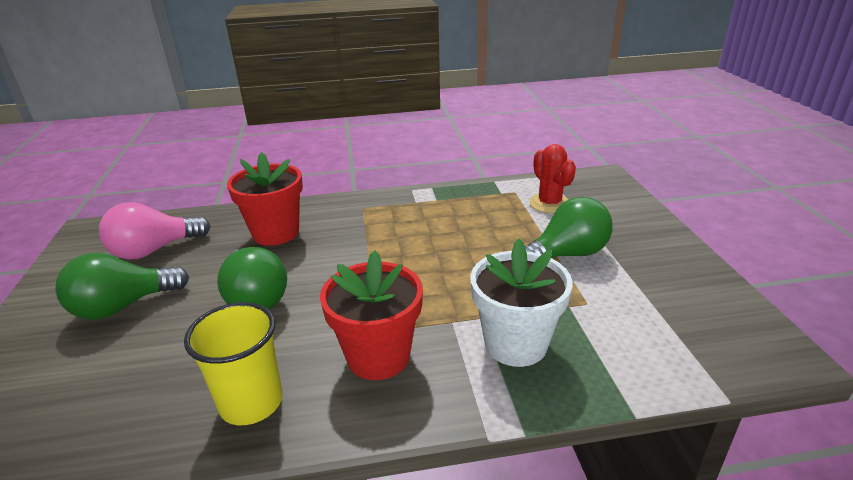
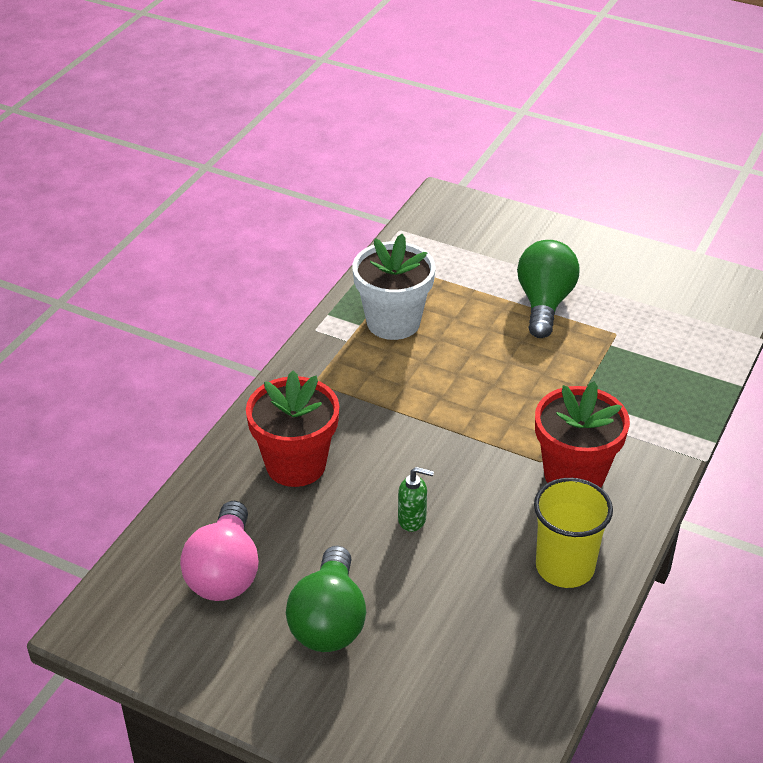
camera: 55 degrees left, 10 degrees up
green light bulb [217,247,287,309] -> green soap dispenser [398,467,434,532]
white flower pot [470,239,573,367] -> white flower pot moved to [353,234,436,340]
red cactus [529,144,576,213] -> none

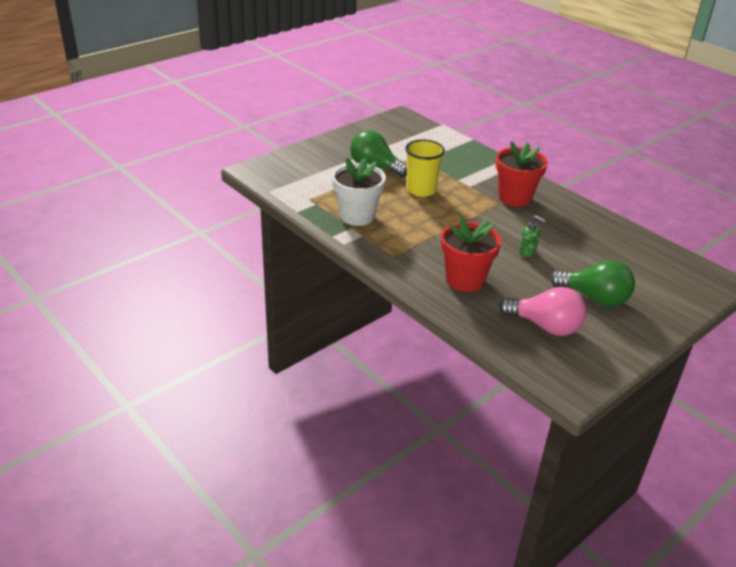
camera: 70 degrees left, 5 degrees down
green soap dispenser [398,467,434,532] -> green soap dispenser turned 90 degrees clockwise [519,215,546,257]
yellow cup [534,478,613,588] -> yellow cup moved to [405,140,445,197]

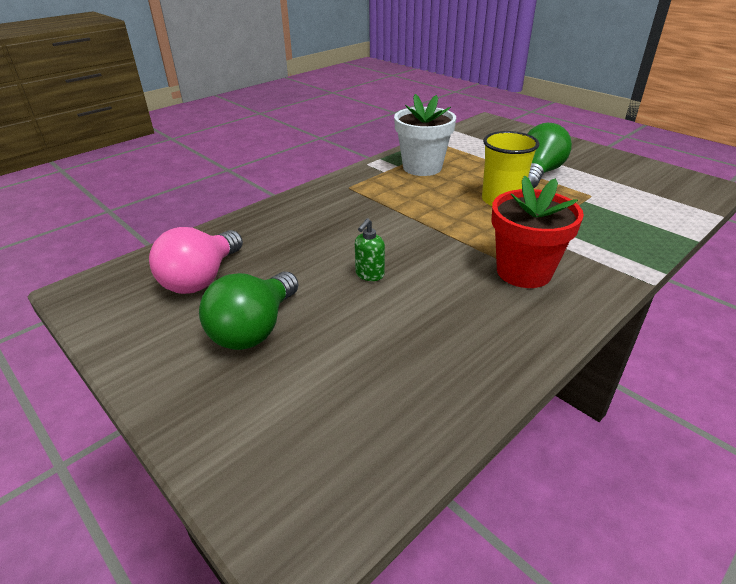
camera: 90 degrees right, 0 degrees up
red flower pot [441,216,501,292] -> none

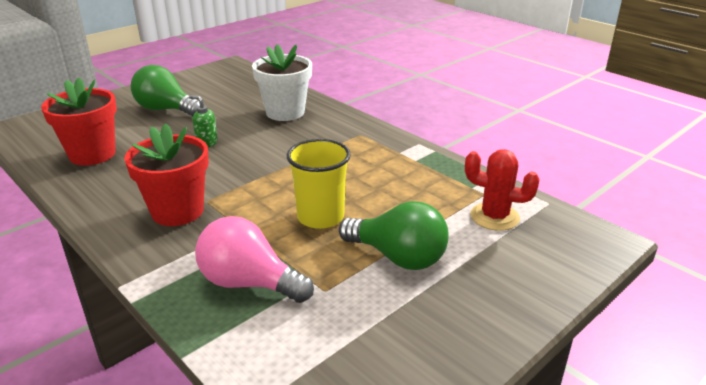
camera: 90 degrees right, 5 degrees down
pink light bulb [149,227,243,294] -> pink light bulb moved to [195,216,314,303]
white flower pot [394,94,456,176] -> white flower pot moved to [252,44,312,121]
none -> red flower pot [41,78,117,166]
none -> red cactus [465,149,540,231]

